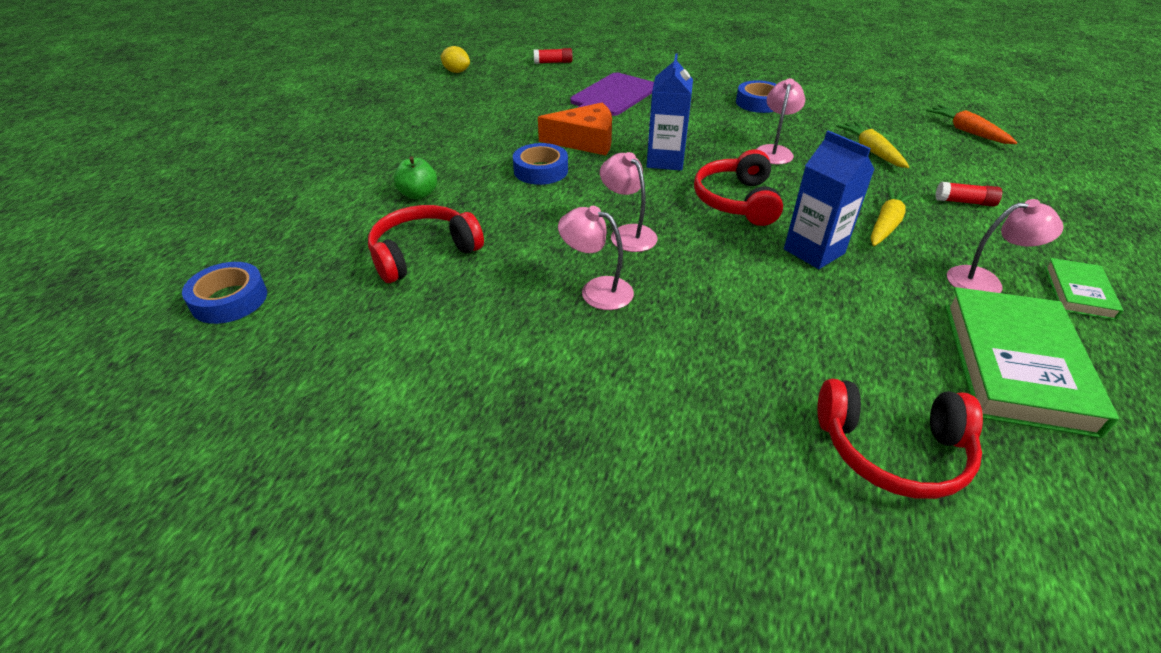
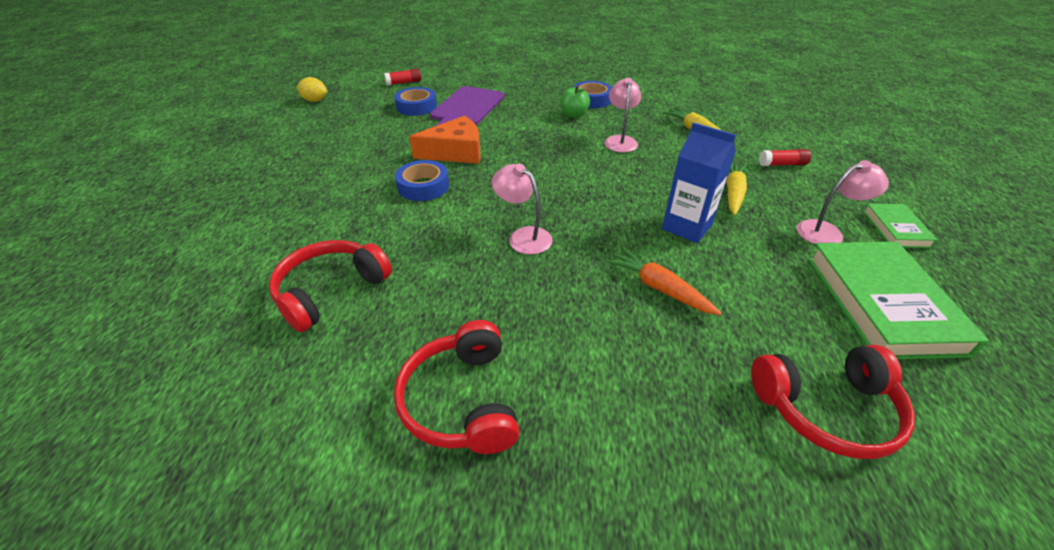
camera: 15 degrees left, 0 degrees up
blue tape [182,262,267,324] -> blue tape moved to [394,87,437,116]
green apple [394,156,437,200] -> green apple moved to [560,85,590,118]
pink lamp [558,206,634,310] -> none
blue carton [646,53,693,171] -> none
red headphones [694,149,783,226] -> red headphones moved to [394,320,520,454]
orange carrot [926,105,1018,144] -> orange carrot moved to [606,247,721,315]

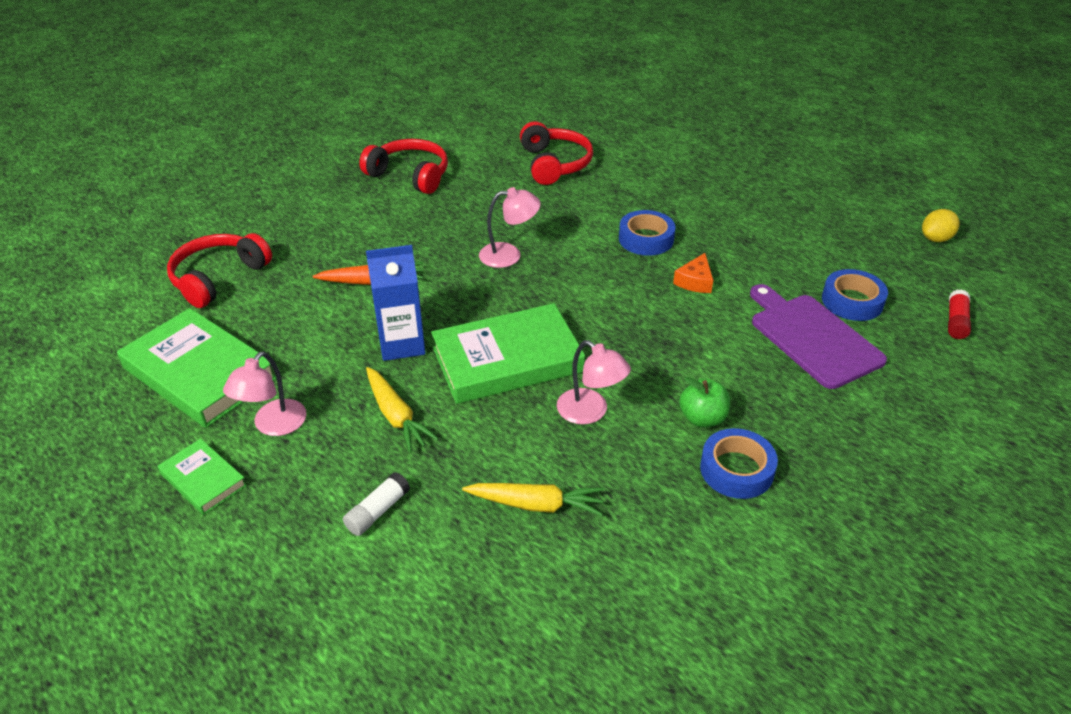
camera: 130 degrees right, 0 degrees up
orange cheese [409,116,481,164] -> orange cheese [673,253,713,293], size x0.54
red glue stick [759,149,811,166] -> white glue stick [343,472,410,536]
none -> green book [431,303,585,404]

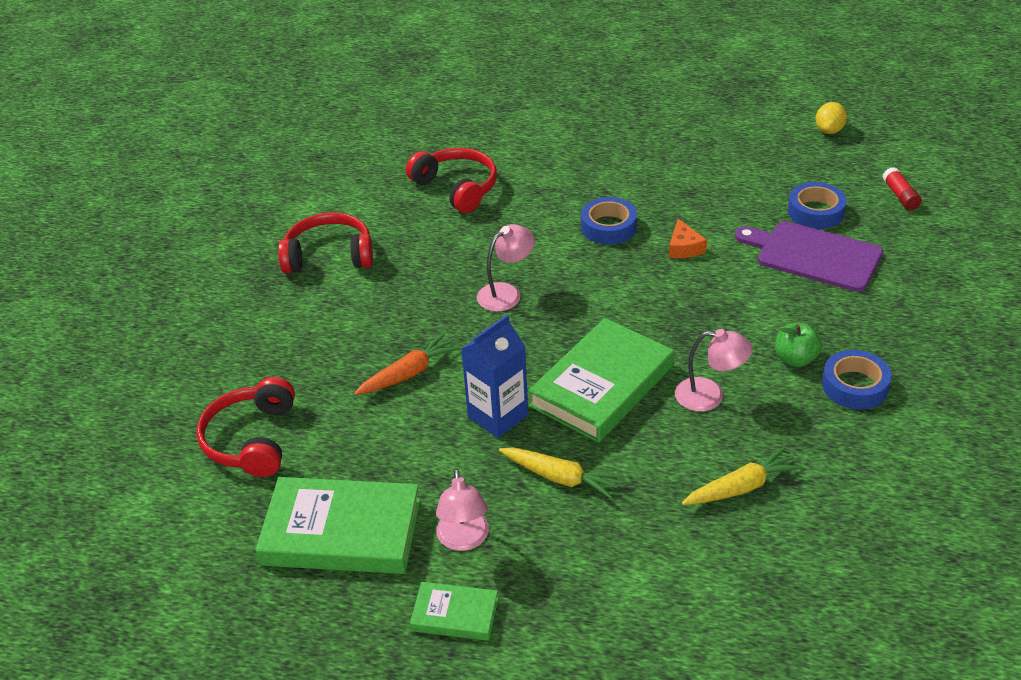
camera: 30 degrees left, 0 degrees up
white glue stick [343,472,410,536] -> none

